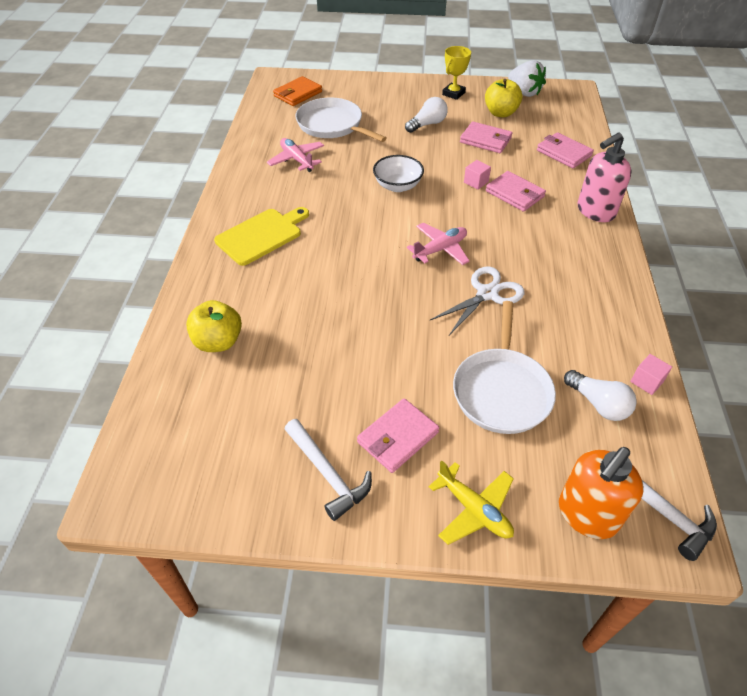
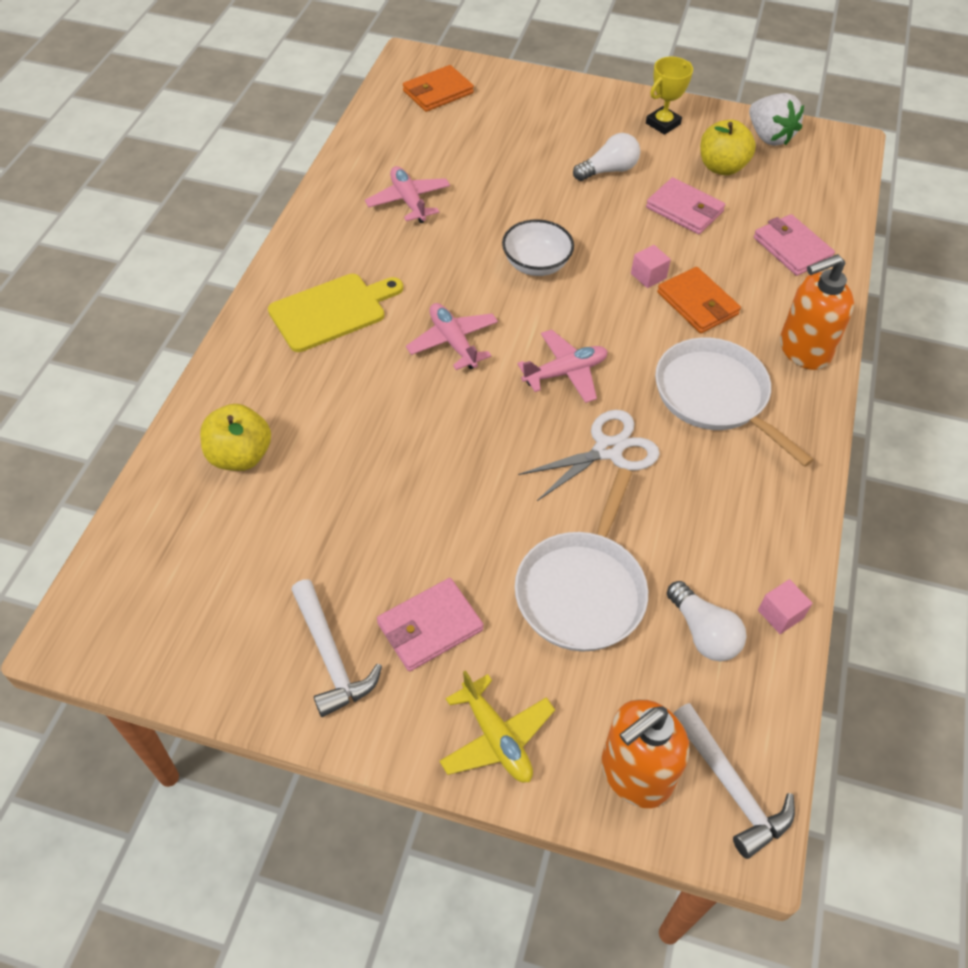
camera: 10 degrees right, 5 degrees up
white pan [295,98,387,142] -> white pan moved to [655,338,814,467]
pink wallet [486,171,546,212] -> orange wallet [657,267,741,333]
pink soap dispenser [578,132,632,222] -> orange soap dispenser [780,254,854,370]
none -> pink plane [406,303,498,370]

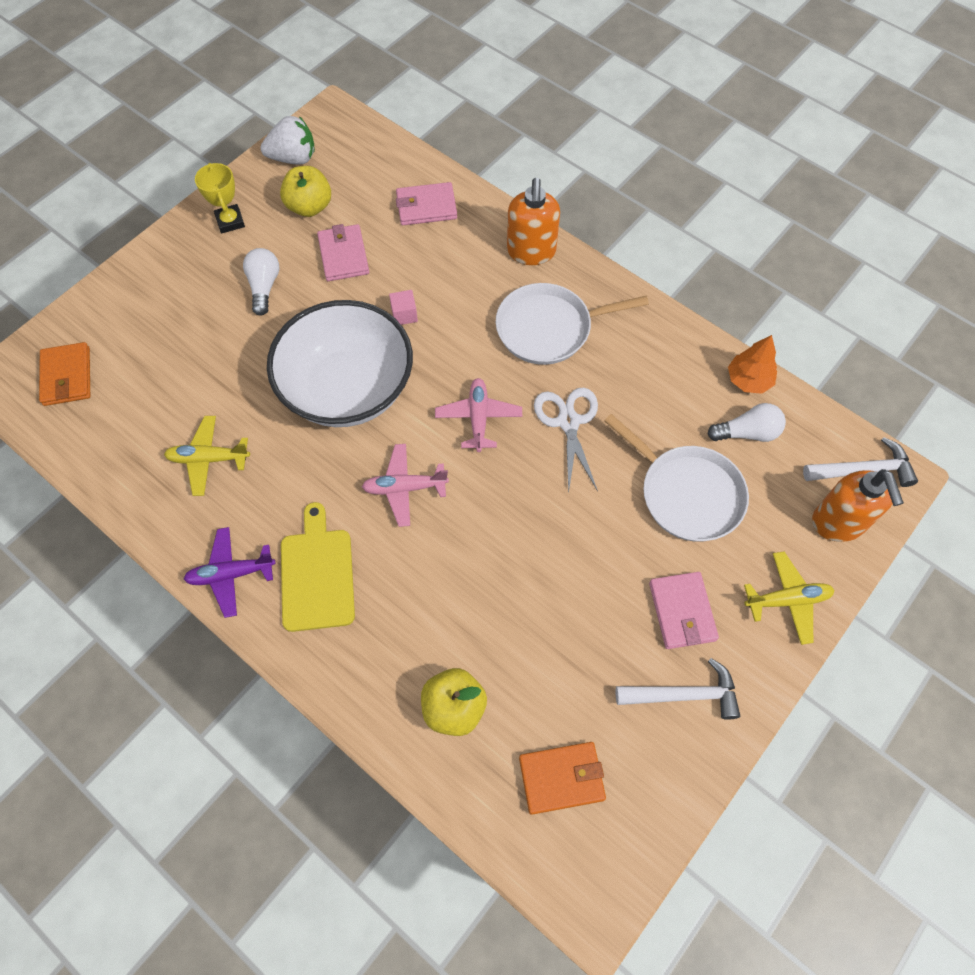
camera: 65 degrees left, 10 degrees up
pink plane [365,166,450,223] -> yellow plane [164,416,250,496]
white bowl [502,219,574,276] -> white bowl [267,300,413,427], size x2.09
pink wallet [646,177,725,234] -> pink wallet turned 75 degrees counterclockwise [317,224,369,281]
orange wallet [657,267,741,333] -> orange wallet moved to [519,742,606,815]
pink cube [758,579,812,634] -> orange tree [728,335,777,394]
none -> purple plane [184,527,276,618]

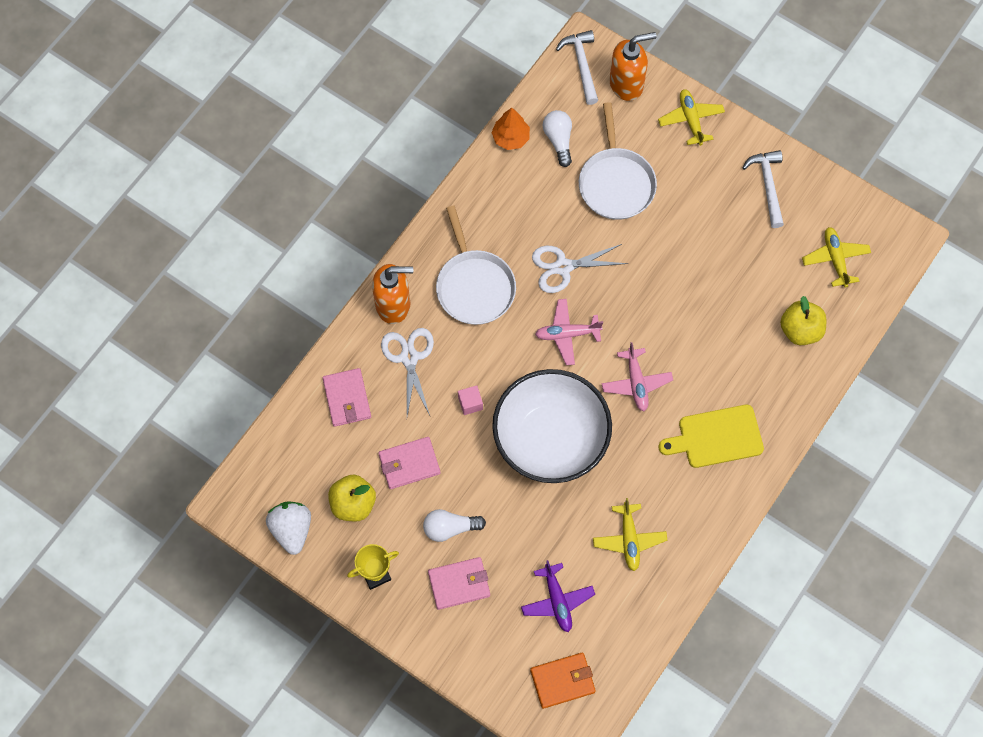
camera: 95 degrees left, 5 degrees up
purple plane [184,527,276,618] -> purple plane moved to [521,560,595,632]
orange wallet [519,742,606,815] -> yellow plane [802,227,871,288]
white pan [604,414,749,542] -> white pan turned 135 degrees clockwise [579,102,657,220]
pink wallet [649,572,719,649] -> pink wallet moved to [428,557,490,610]
none -> white scissors [381,328,434,416]

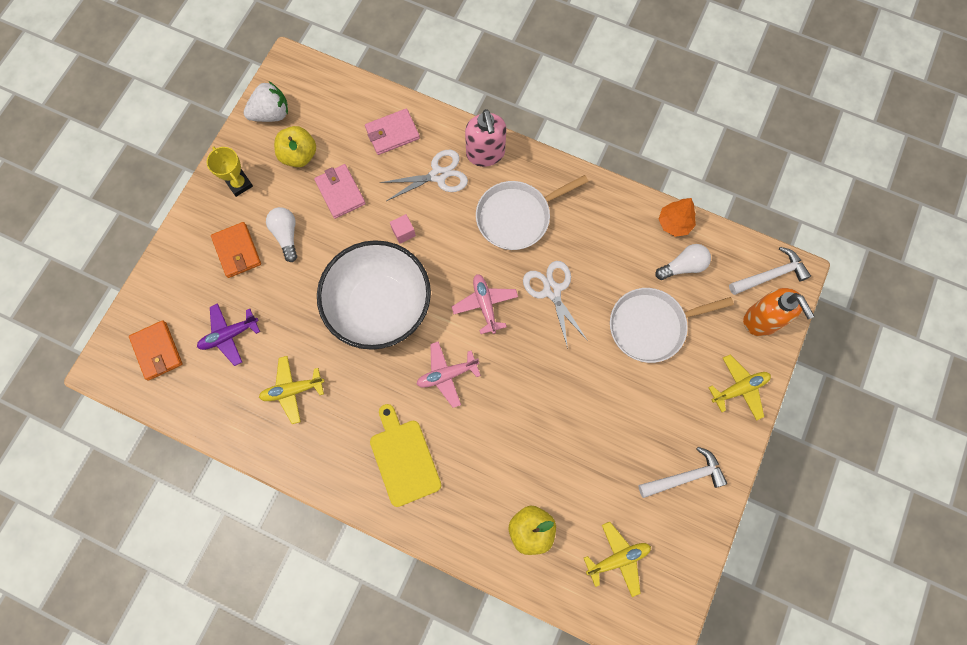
camera: 80 degrees right, 5 degrees up
orange soap dispenser [372,264,413,324] -> pink soap dispenser [465,109,506,167]
pink wallet [428,557,490,610] -> orange wallet [211,222,261,278]

